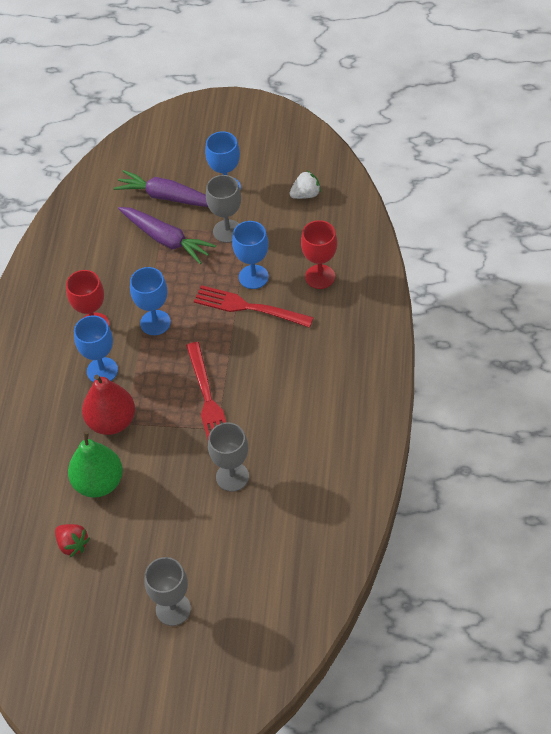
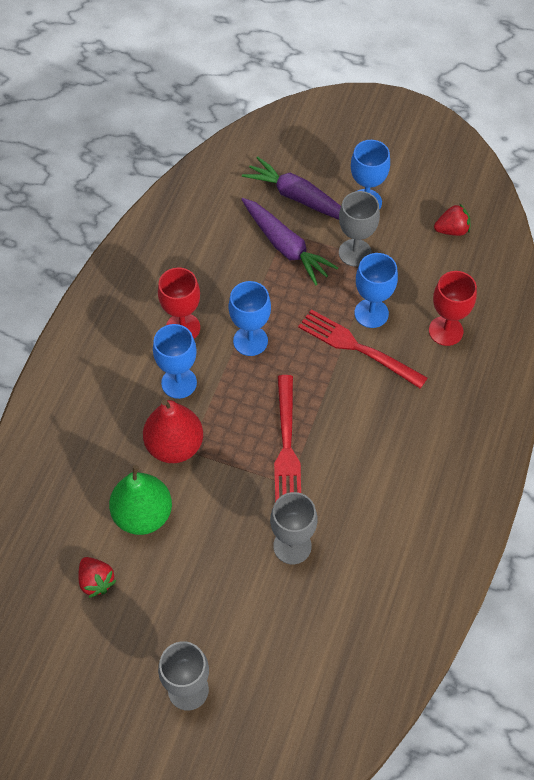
camera: 10 degrees right, 5 degrees up
white strawberry [290,171,321,199] -> red strawberry [434,203,471,236]

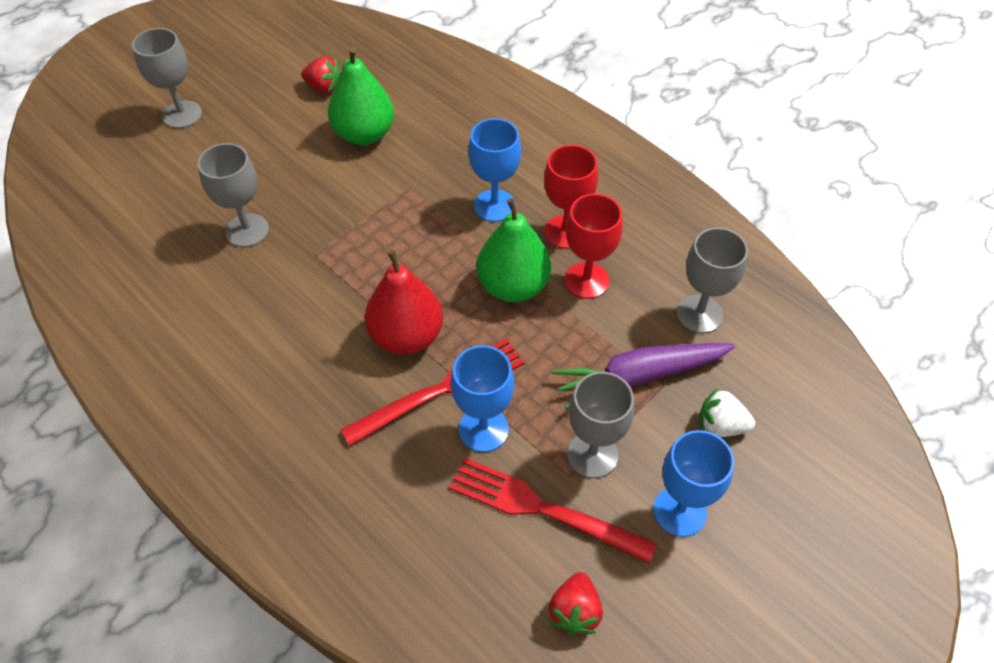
camera: 115 degrees right, 5 degrees down
red strawberry [78,557,117,598] -> red strawberry turned 150 degrees counterclockwise [301,56,341,94]
red pear [143,399,203,463] -> red pear moved to [365,250,443,355]
blue goblet [228,281,271,356] -> green pear [477,198,551,302]
purple carrot [242,157,341,220] -> white strawberry [699,388,755,437]
red fork [274,375,301,502] -> red fork moved to [449,458,657,564]
red goblet [429,271,477,346] -> red goblet moved to [565,194,623,299]
none -> grey goblet [677,227,748,333]

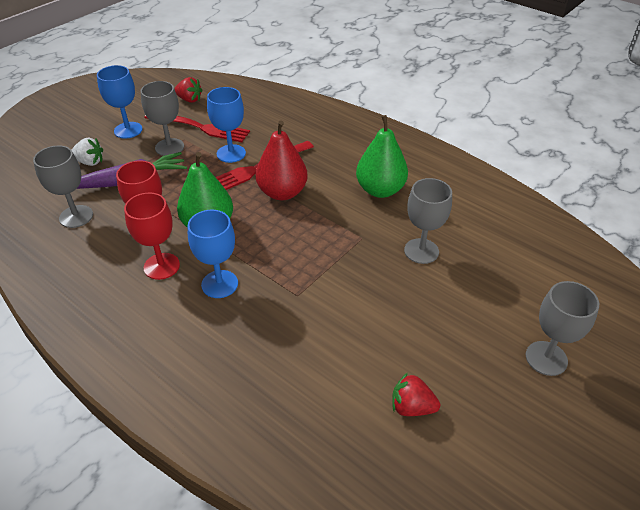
camera: 175 degrees right, 10 degrees down
green pear [328,47,394,145] -> green pear moved to [356,115,408,198]
red strawberry [549,572,603,635] -> red strawberry turned 105 degrees clockwise [175,77,203,103]

